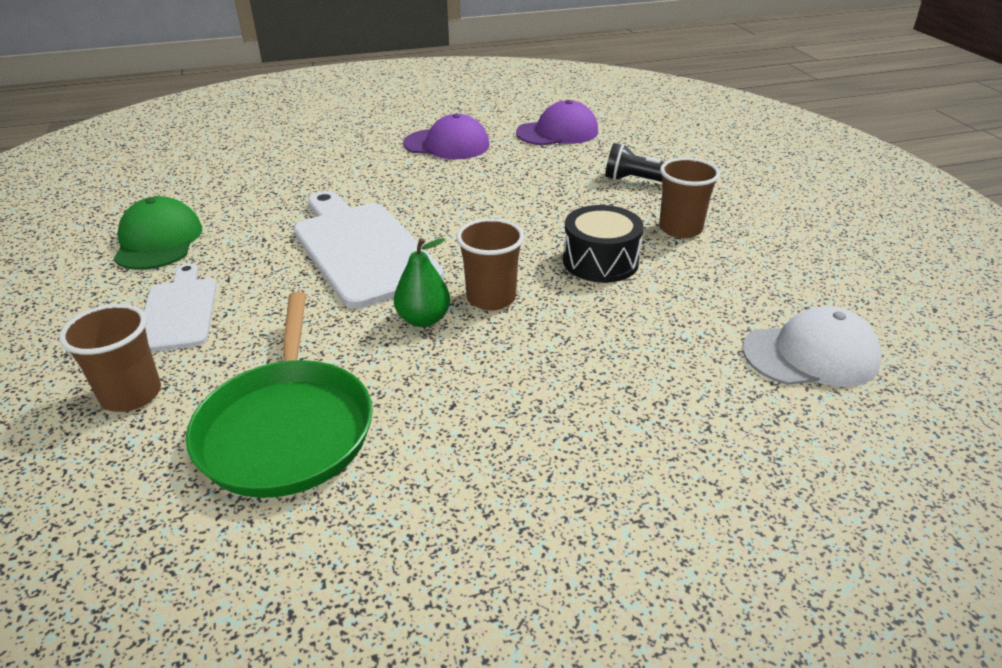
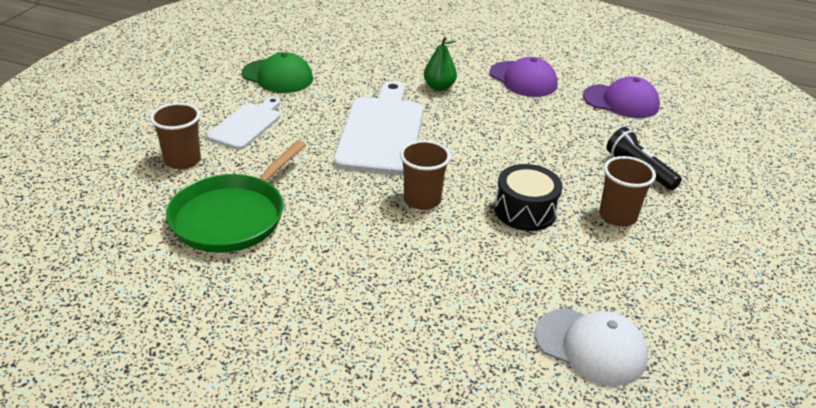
camera: 35 degrees right, 0 degrees up
green cap [114,196,202,270] -> green cap turned 90 degrees clockwise [242,52,313,93]
green pear [394,238,450,327] -> green pear moved to [424,37,457,91]

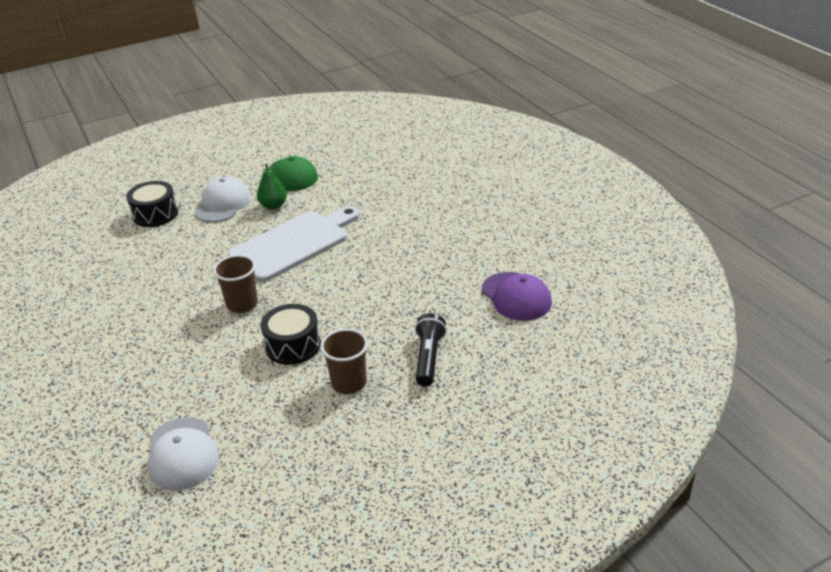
camera: 45 degrees right, 0 degrees up
brown cup [150,103,201,169] -> black drum [126,181,178,227]
green pan [166,140,306,253] -> none
white cutting board [206,97,281,150] -> white cap [194,177,251,222]
green pear [424,37,457,91] -> green pear moved to [257,163,287,210]
purple cap [490,57,557,97] -> none

